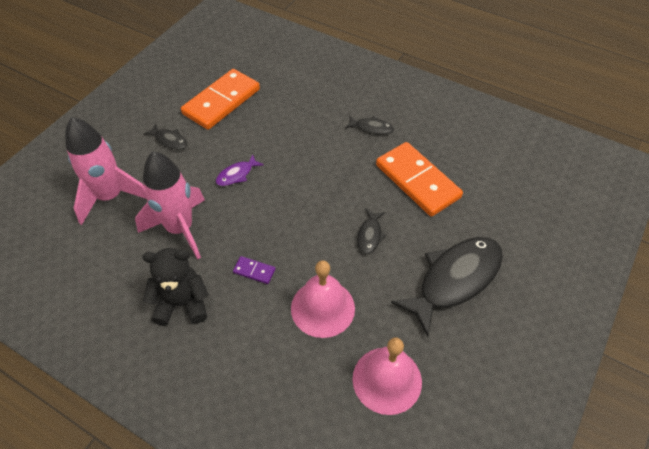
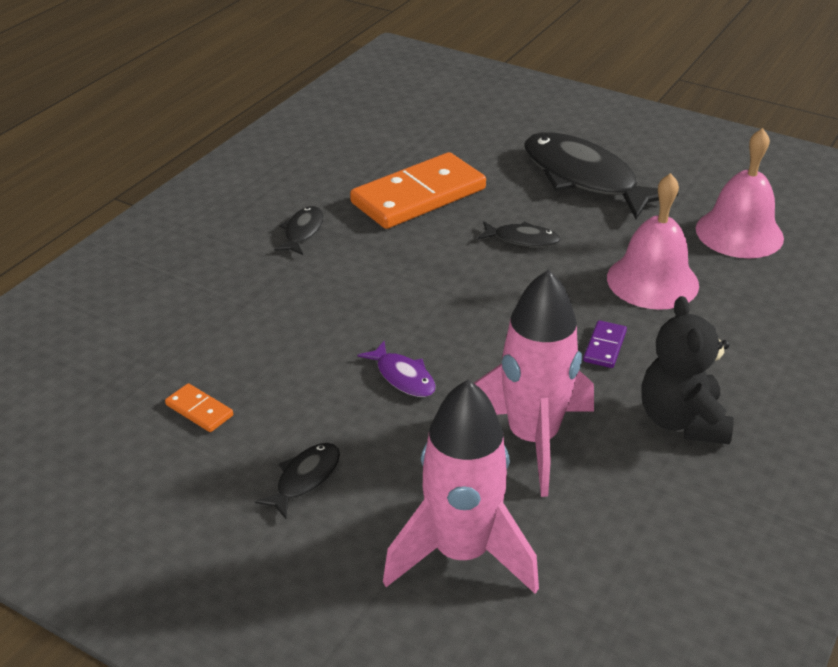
camera: 90 degrees left, 15 degrees down
orange domino [181,69,260,130] -> orange domino [165,383,233,432], size x0.41

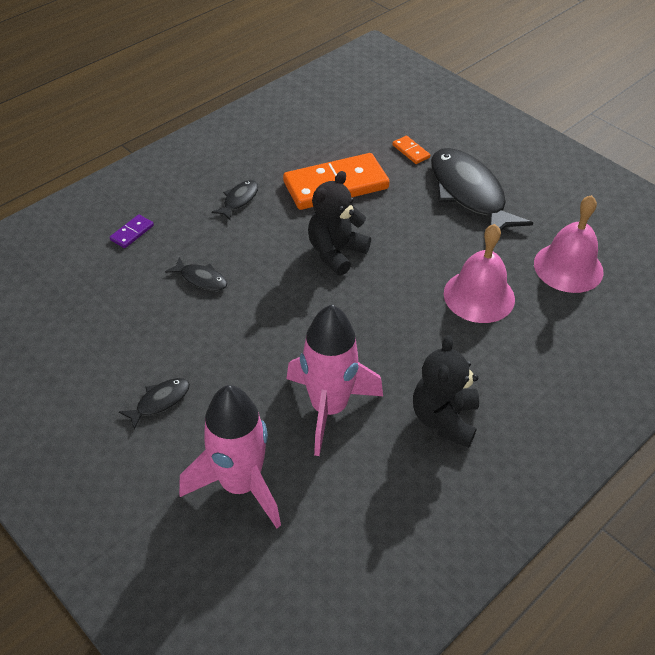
camera: 15 degrees right, 10 degrees up
orange domino [165,383,233,432] -> orange domino moved to [392,136,430,164]
purple fish [358,341,436,397] -> none
black fish [478,221,561,247] -> black fish moved to [165,257,228,291]
purple domino [583,320,627,368] -> purple domino moved to [110,214,154,248]
none -> black teddy bear [308,171,371,276]

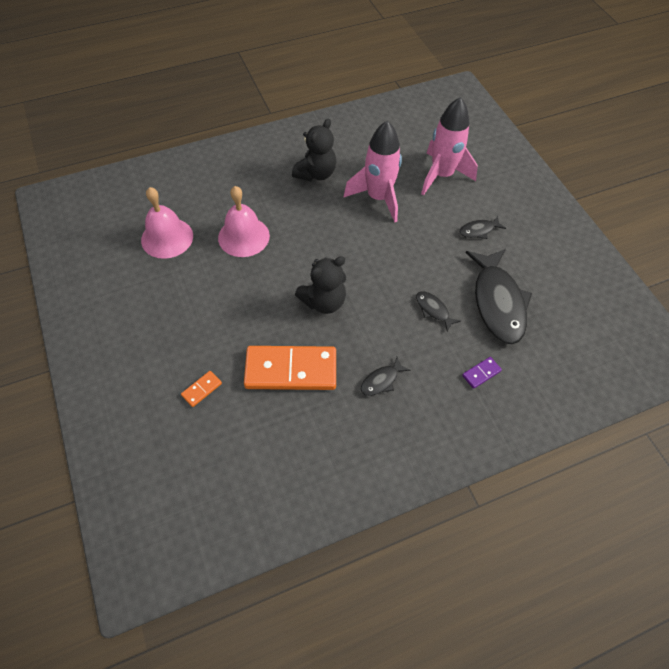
camera: 160 degrees left, 10 degrees up
orange domino [392,136,430,164] -> orange domino turned 60 degrees clockwise [181,371,222,407]
black fish [431,148,533,231] -> black fish moved to [466,249,532,344]

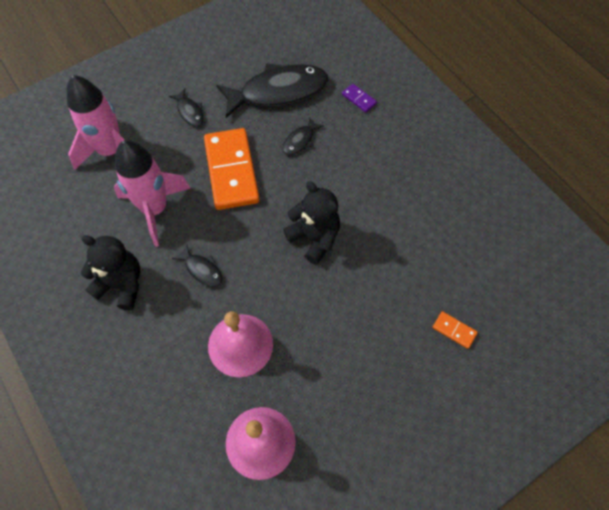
camera: 100 degrees left, 5 degrees up
orange domino [244,346,336,390] -> orange domino moved to [204,128,260,210]
black fish [361,357,410,396] -> black fish moved to [172,245,223,287]

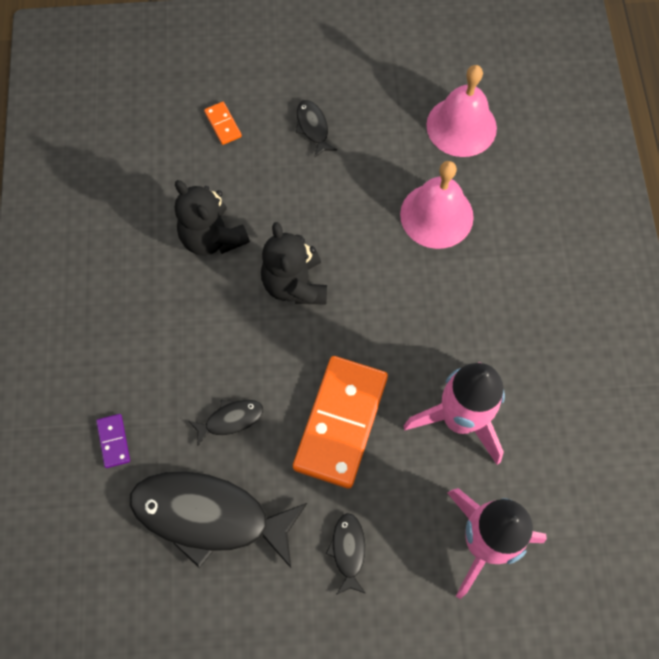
camera: 150 degrees left, 5 degrees up
black teddy bear [81,235,140,310] -> black teddy bear moved to [175,180,250,256]
black fish [172,245,223,287] -> black fish moved to [296,100,337,158]

